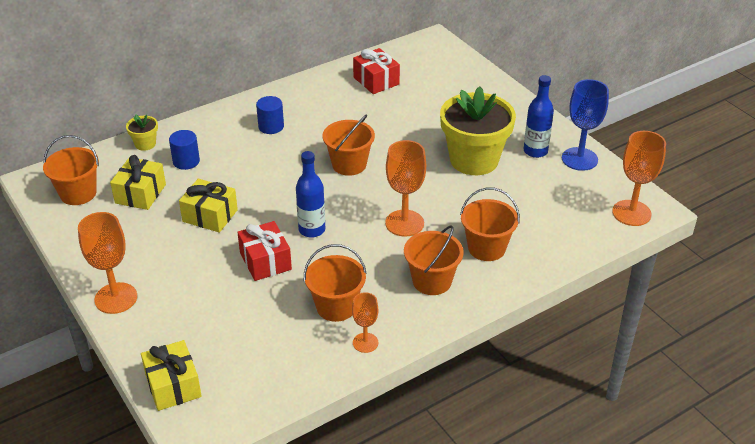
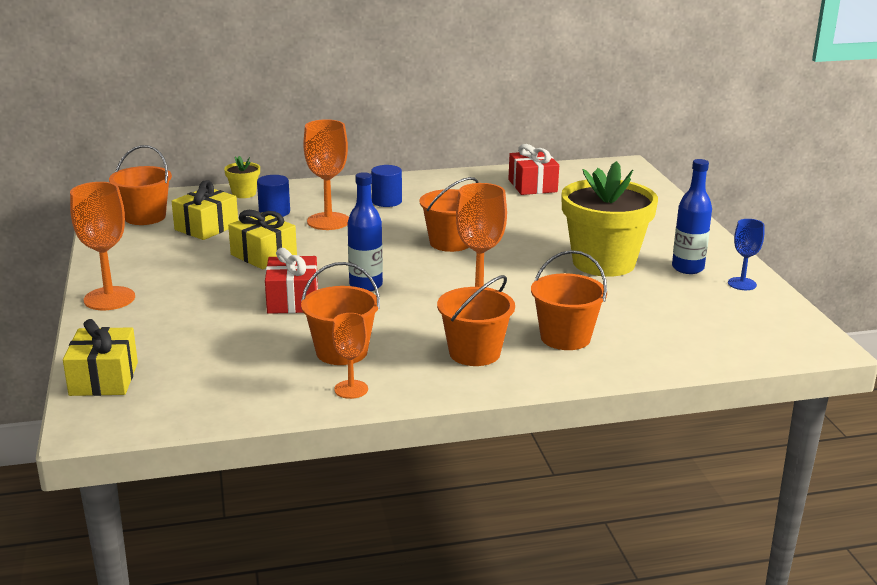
camera: 20 degrees right, 15 degrees down
blue goblet [562,79,609,171] -> blue goblet [728,219,765,290], size x0.59
orange goblet [612,131,666,226] -> orange goblet moved to [303,119,349,230]

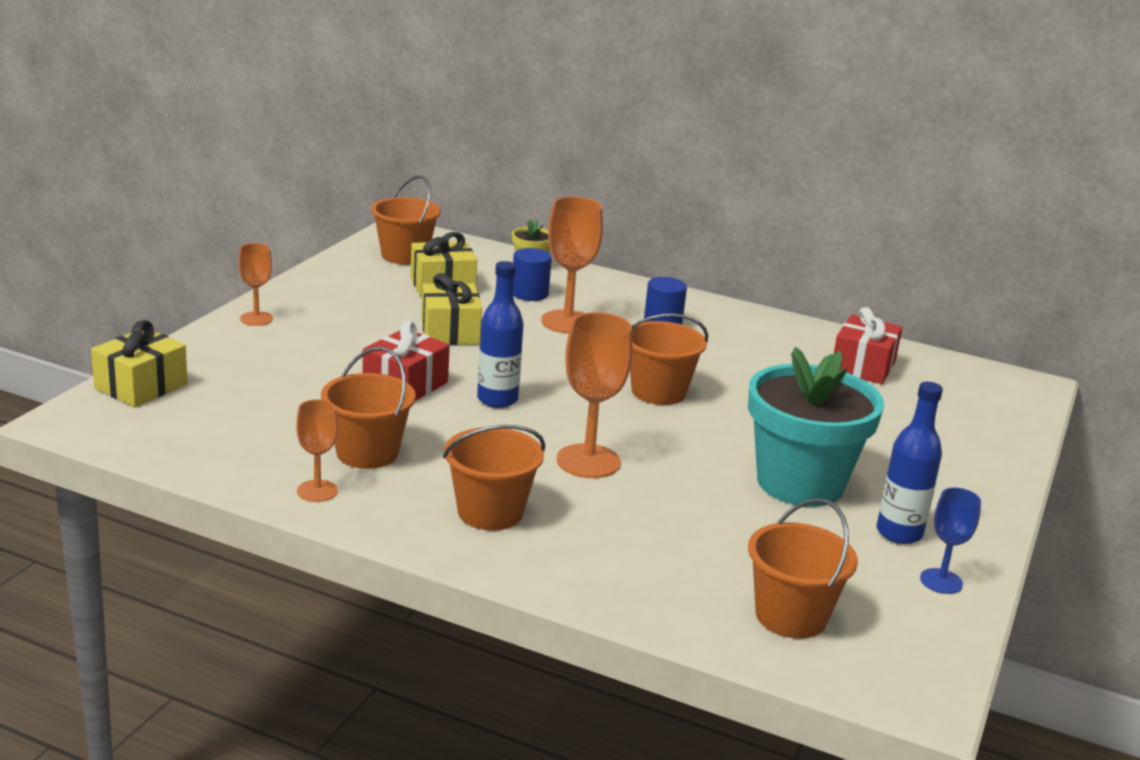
camera: 35 degrees right, 0 degrees up
orange goblet [70,182,135,310] -> orange goblet [238,243,273,326], size x0.59
orange bucket [531,250,607,350] -> orange bucket moved to [748,498,858,639]
yellow flower pot [561,161,658,277] -> turquoise flower pot [748,347,884,507]

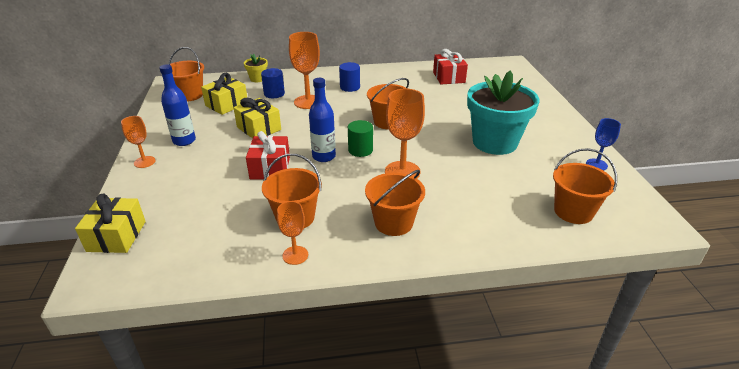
camera: 30 degrees left, 10 degrees up
blue bottle [876,382,943,544] -> blue bottle moved to [159,64,196,146]
none -> green cylinder [348,120,373,157]

